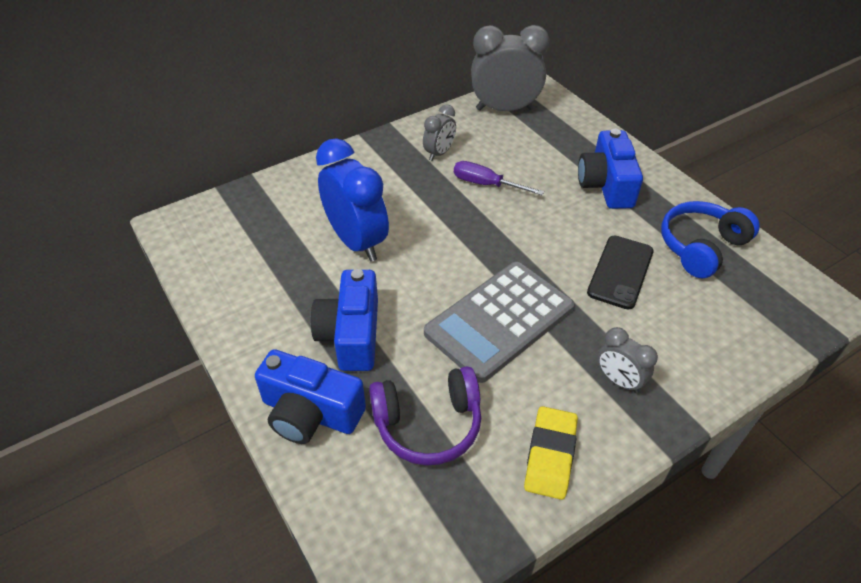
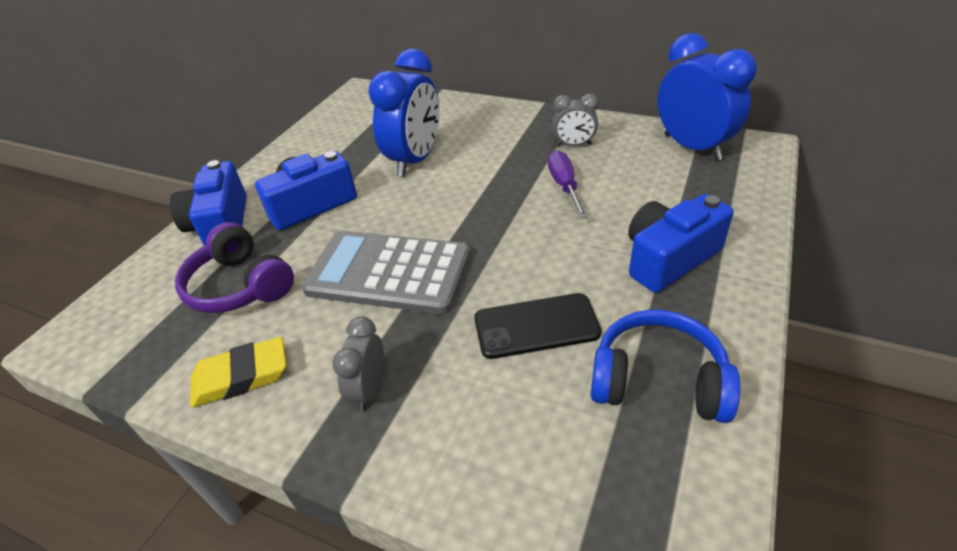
camera: 60 degrees right, 5 degrees down
grey clock [471,25,549,111] -> blue clock [658,33,757,161]

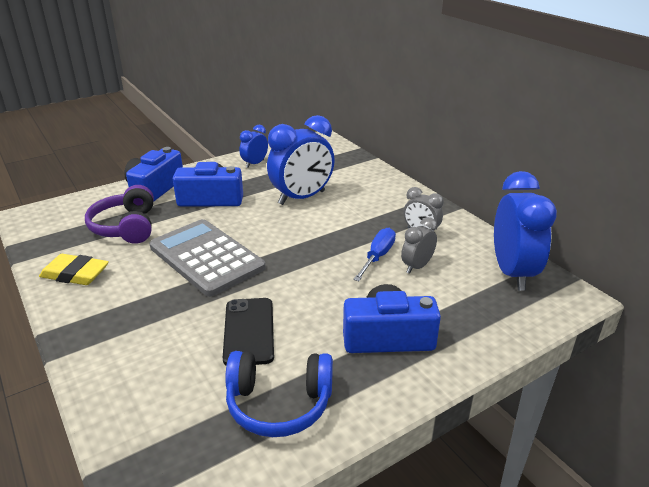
camera: 30 degrees right, 10 degrees down
grey clock [332,316,384,411] -> grey clock moved to [401,217,437,274]
black phone [474,293,601,359] -> black phone turned 60 degrees clockwise [223,298,274,365]
purple screwdriver [548,150,588,218] -> blue screwdriver [353,228,396,281]
blue headphones [591,310,740,423] -> blue headphones turned 135 degrees clockwise [225,351,333,437]
none -> blue clock [240,125,268,168]

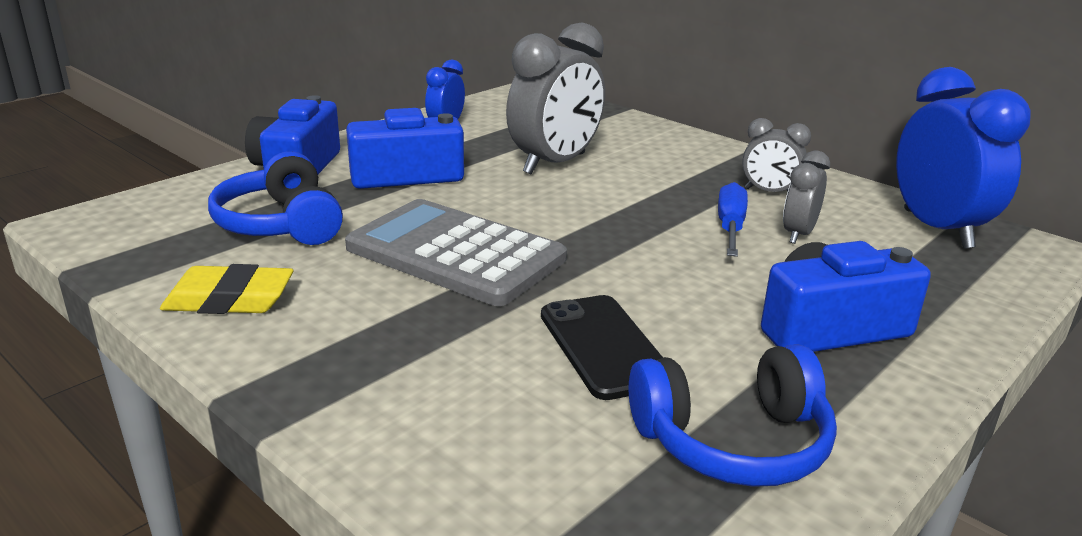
camera: 15 degrees left, 5 degrees down
purple headphones [85,185,154,244] -> blue headphones [208,151,343,245]
blue clock [267,115,335,205] -> grey clock [506,22,605,175]

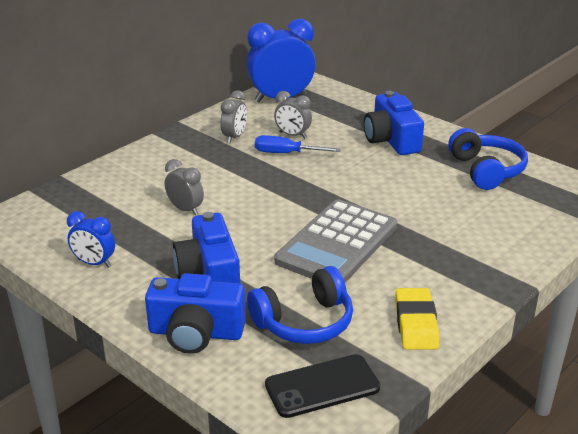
camera: 90 degrees left, 5 degrees up
grey clock [506,22,605,175] -> grey clock [165,159,204,216], size x0.52
black phone [541,295,663,400] -> black phone moved to [265,354,380,418]

